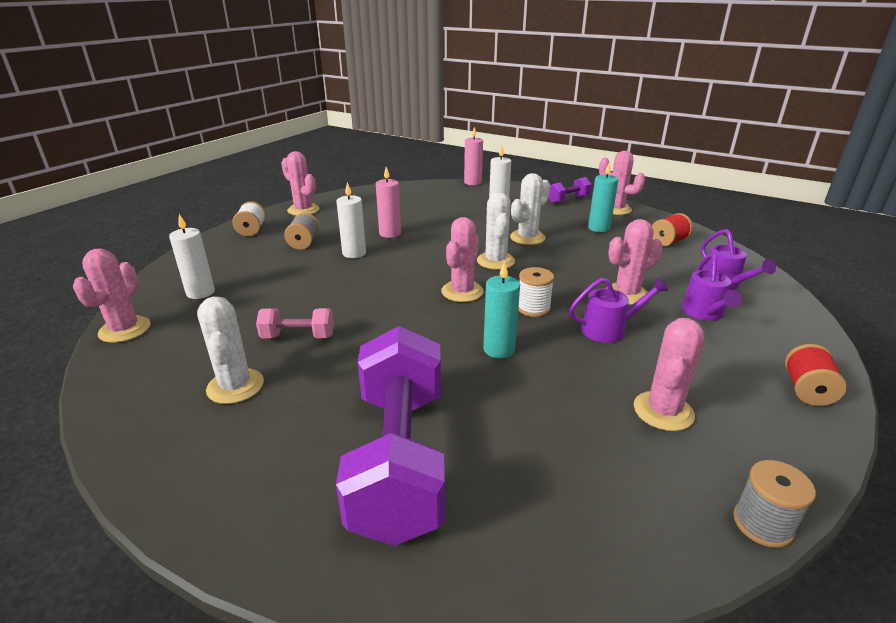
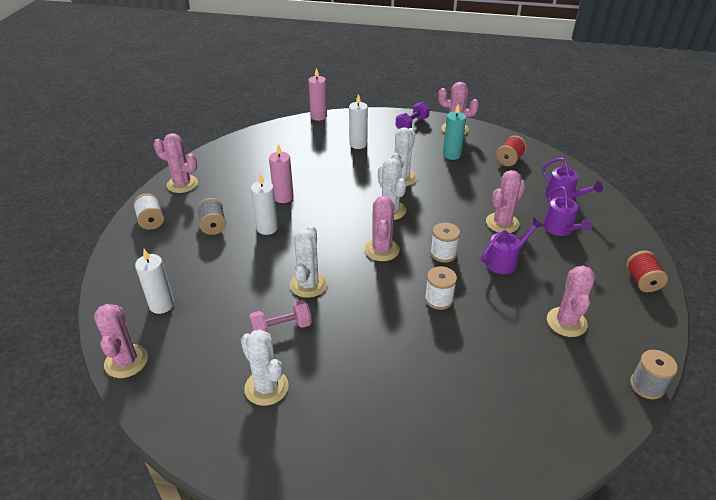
camera: 20 degrees left, 10 degrees up
purple dumbbell [336,326,445,546] -> none
turquoise candle [483,261,520,358] -> white spool [425,266,457,310]
none -> white cactus [290,225,327,298]

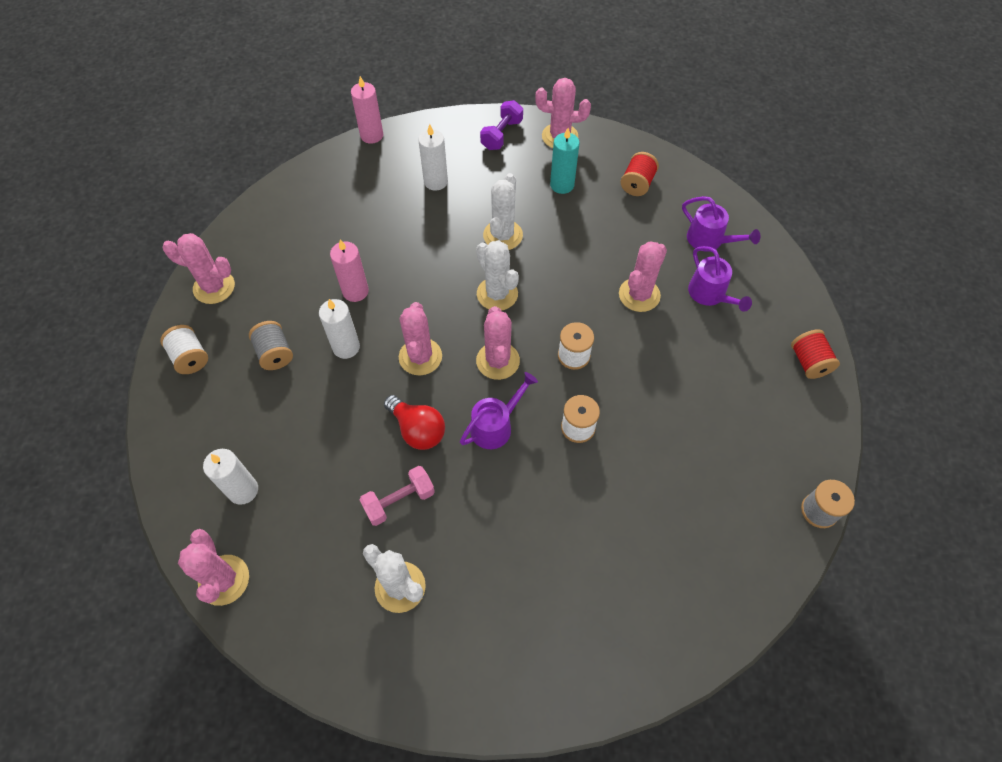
camera: 10 degrees left, 20 degrees up
white cactus [290,225,327,298] -> red light bulb [384,395,445,450]
purple watering can [481,218,543,274] -> purple watering can moved to [460,372,538,449]
pink cactus [547,266,595,337] -> pink cactus moved to [399,302,442,375]

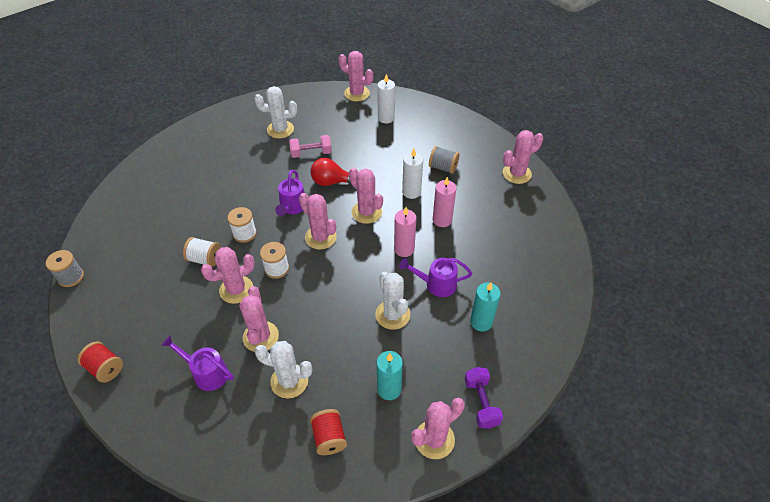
camera: 140 degrees right, 10 degrees down
white spool [160,325,208,374] -> white spool moved to [183,237,221,267]
pink candle [351,76,383,144] -> pink candle moved to [394,207,417,257]
pink dumbbell [359,466,435,526] -> pink dumbbell turned 60 degrees clockwise [289,135,332,158]
white candle [418,124,448,191] -> turquoise candle [470,282,501,331]
white cactus [476,240,519,311] -> white cactus moved to [254,341,312,399]
purple watering can [682,196,760,252] -> purple watering can moved to [399,258,472,297]
none -> pink cactus [201,247,255,304]

